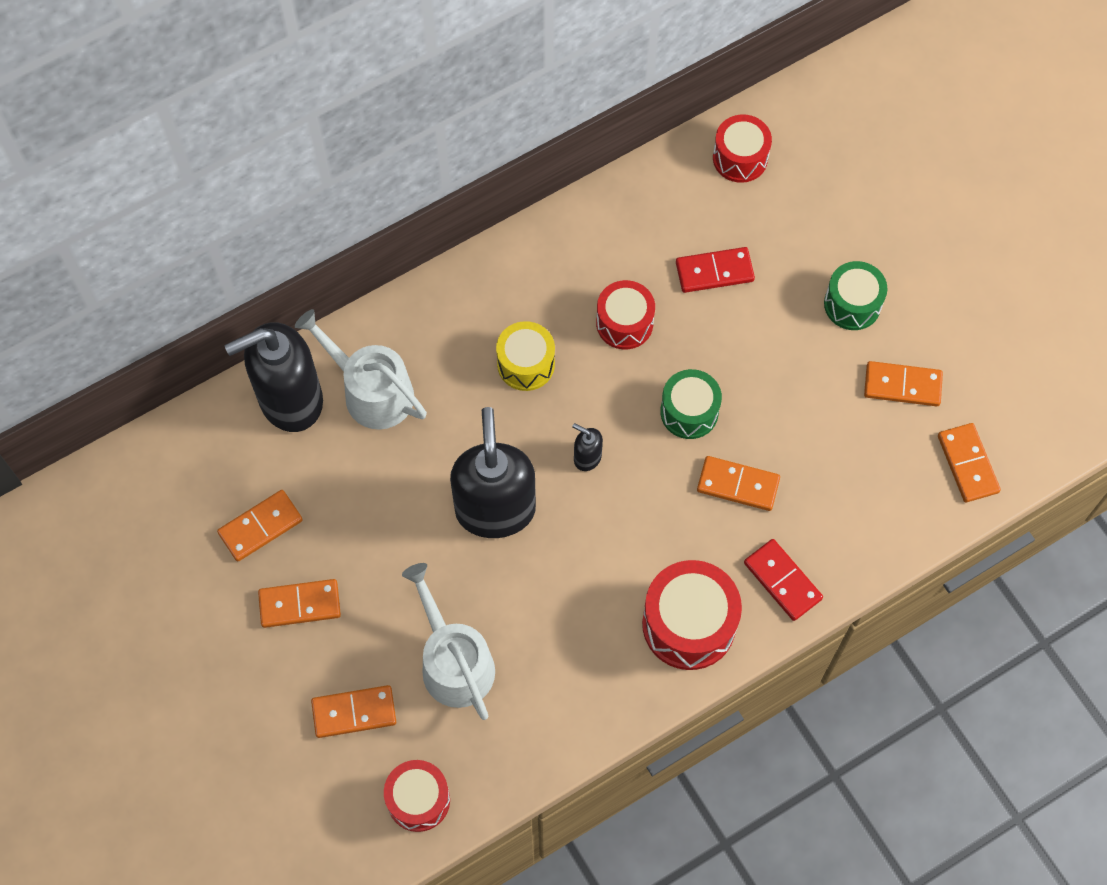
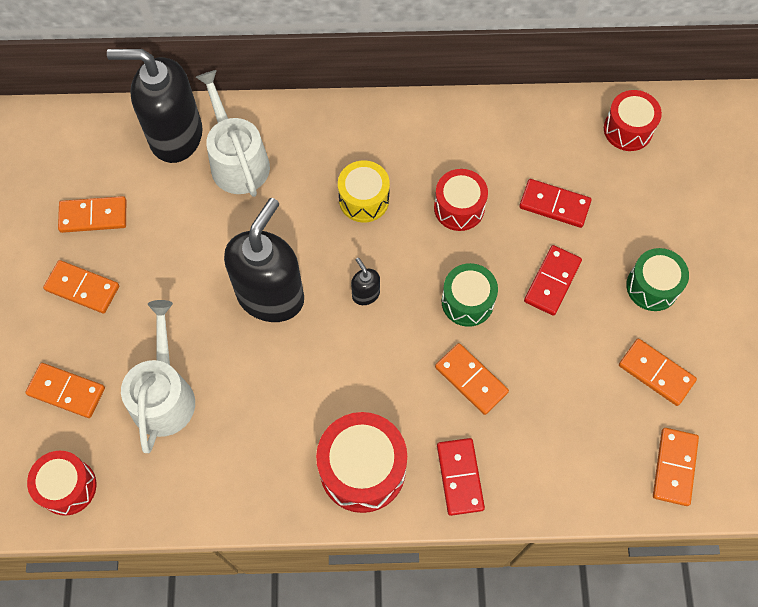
camera: 30 degrees right, 0 degrees up
none -> red domino [524,245,582,316]

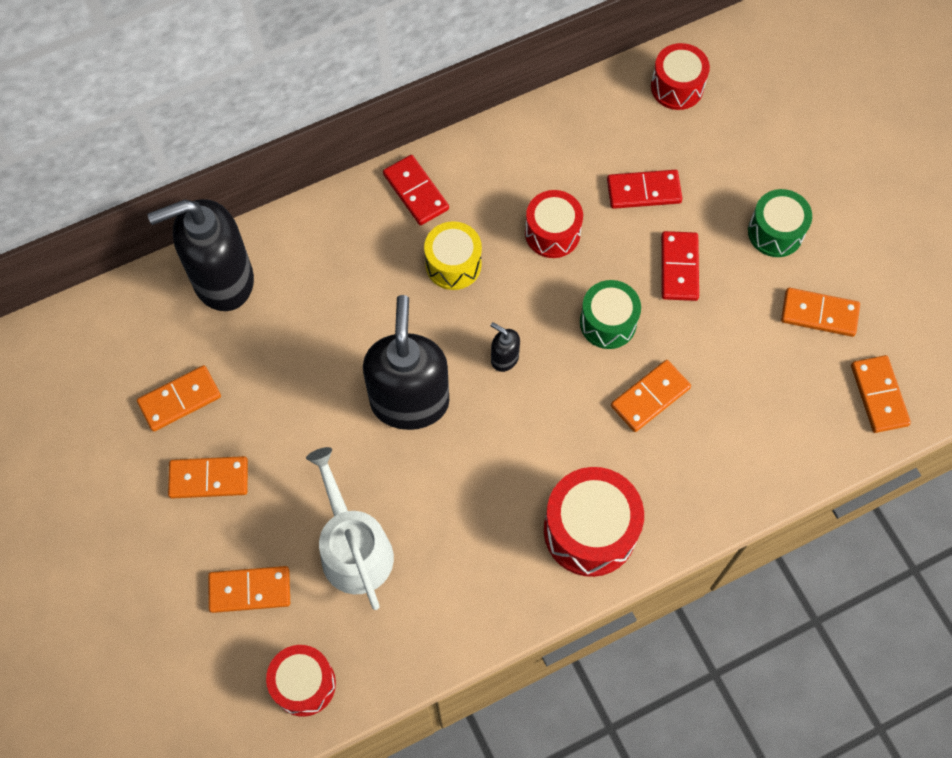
camera: 25 degrees left, 0 degrees up
white watering can [196,70,270,197] -> none
orange domino [435,343,509,415] -> orange domino turned 60 degrees counterclockwise [611,360,691,432]
red domino [437,438,485,516] -> red domino moved to [383,155,449,225]

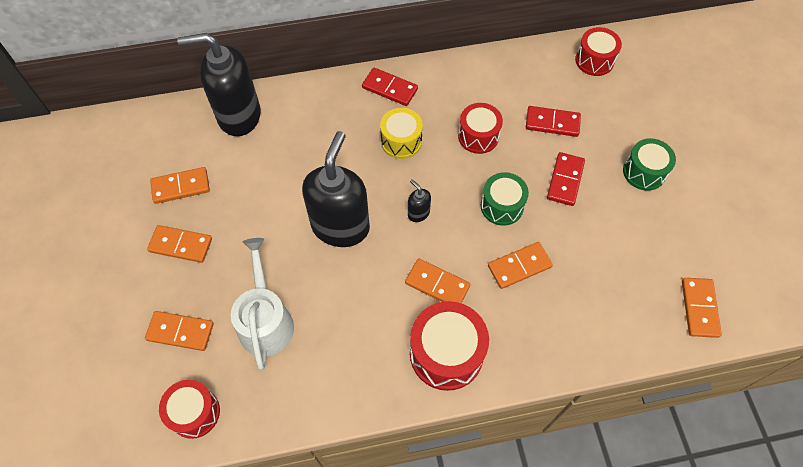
camera: 15 degrees right, 5 degrees down
red domino [383,155,449,225] -> red domino turned 45 degrees counterclockwise [362,67,418,106]
orange domino [781,288,860,337] -> orange domino moved to [405,258,470,303]

